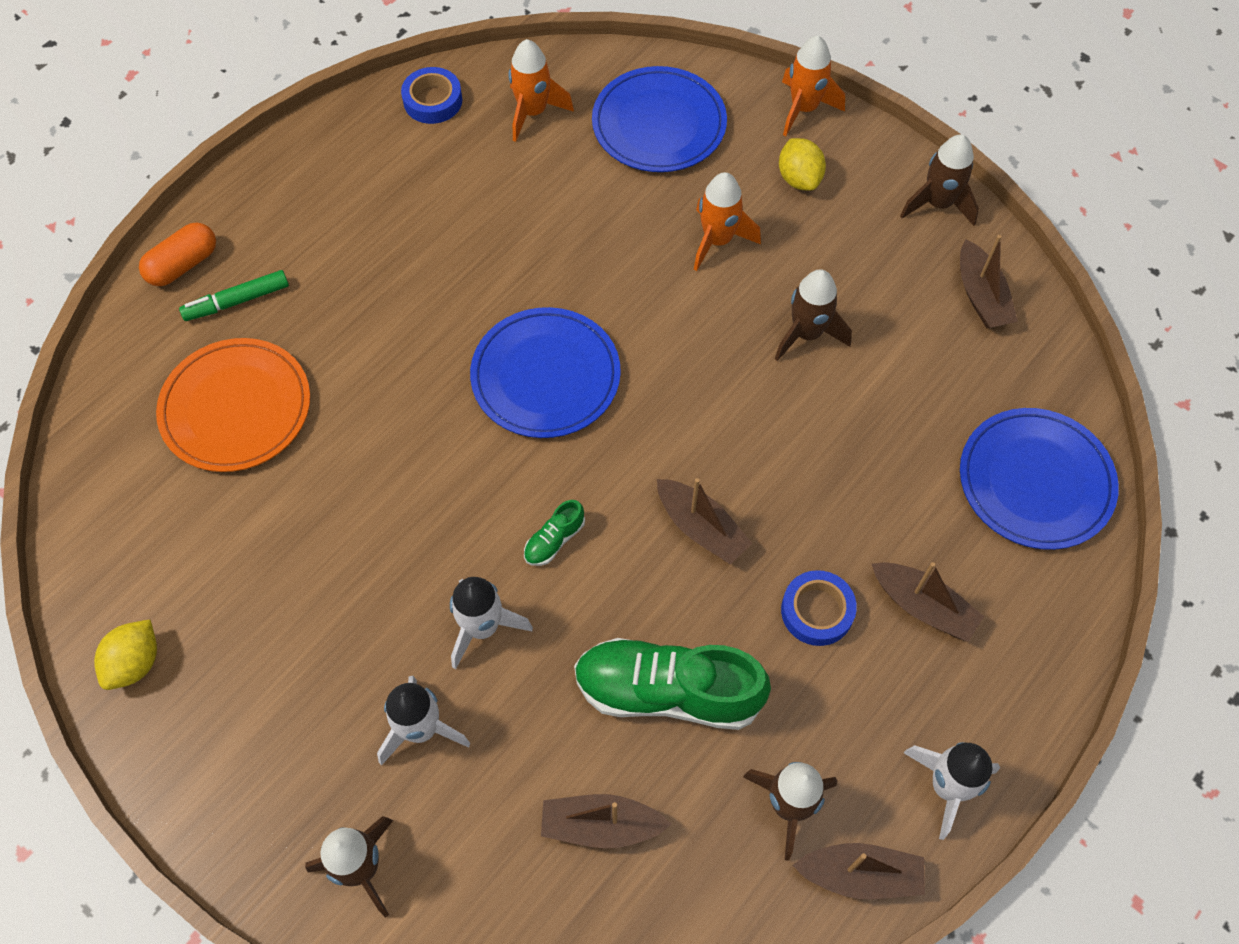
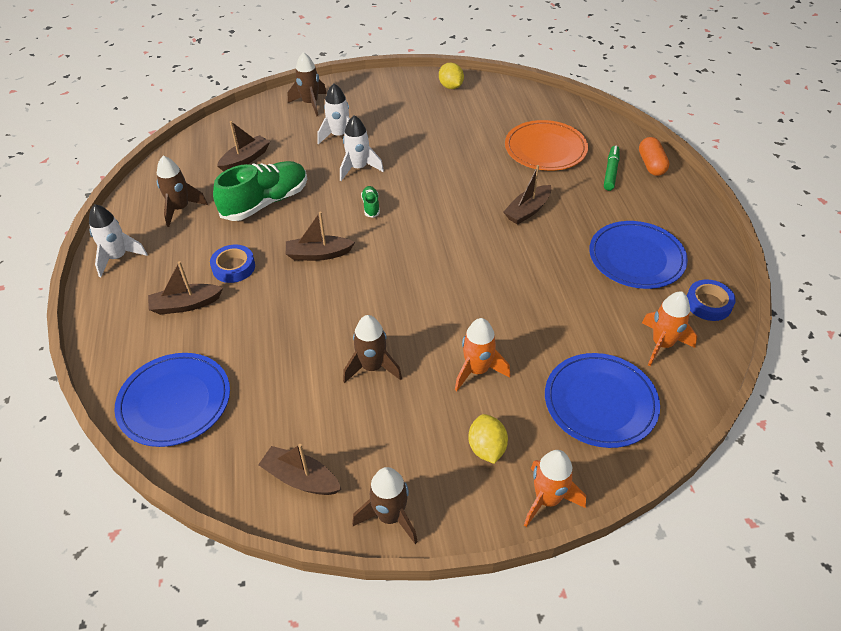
camera: 130 degrees right, 15 degrees down
blue plate [470,307,621,438] -> blue plate moved to [589,221,688,289]
yellow lemon [779,138,826,191] -> yellow lemon turned 60 degrees clockwise [468,414,508,464]
brown boat [792,843,925,899] -> brown boat moved to [503,165,551,225]

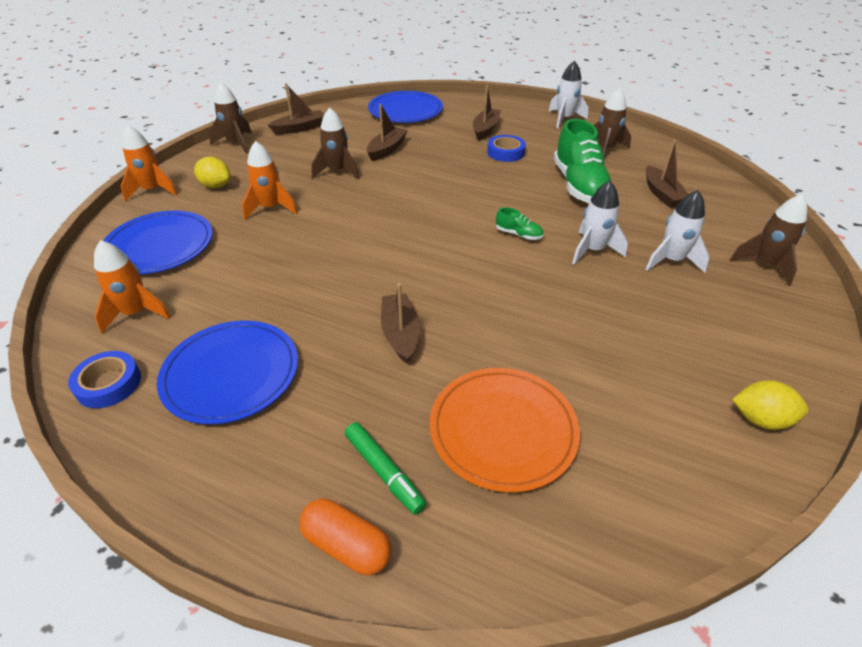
camera: 125 degrees right, 5 degrees down
brown boat [286,211,355,261] -> brown boat moved to [367,104,408,161]

